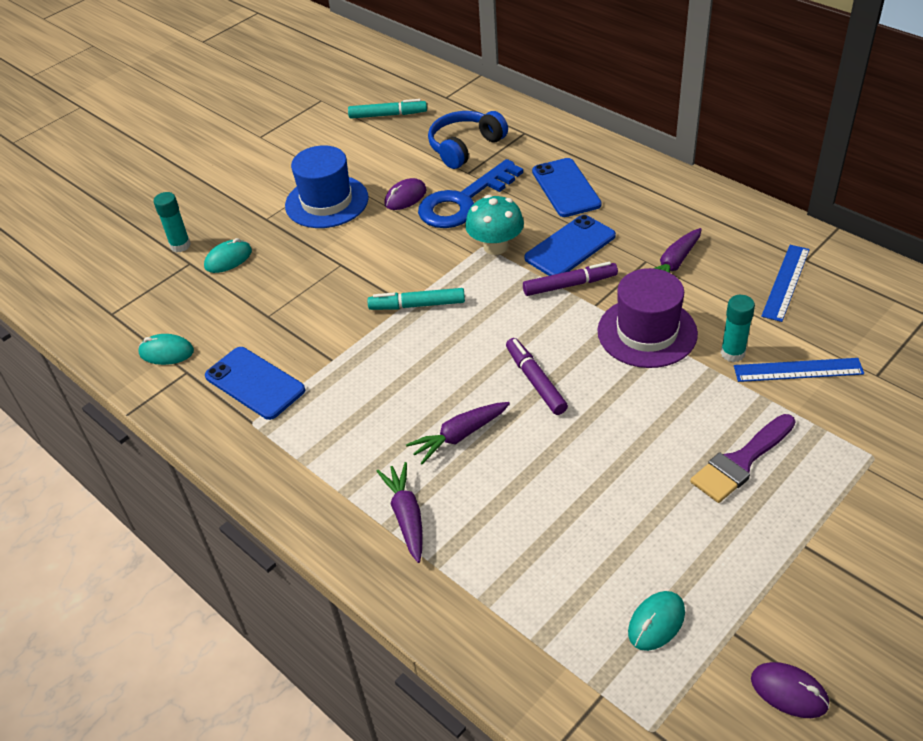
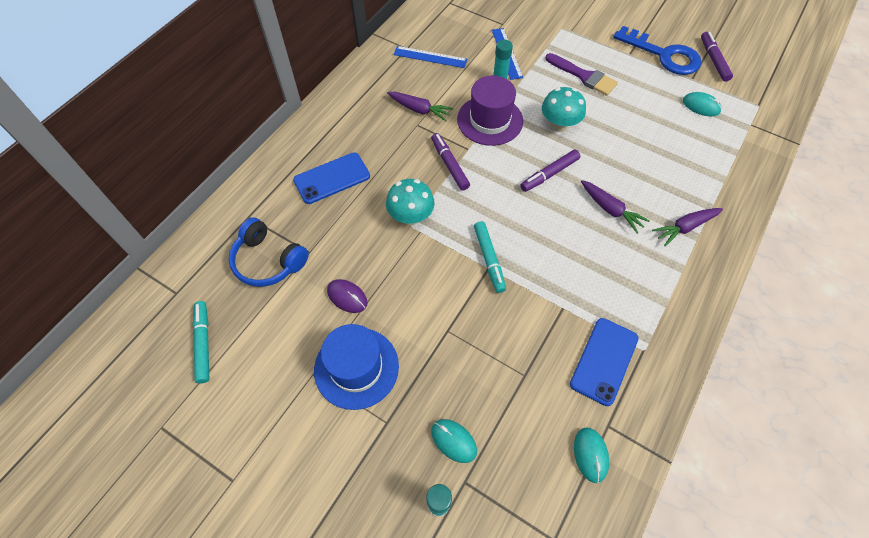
camera: 105 degrees left, 15 degrees up
blue key [418,159,523,228] -> blue key moved to [613,26,702,75]
blue phone [524,215,616,276] -> none
purple mouse [751,662,830,718] -> purple marker [701,32,733,82]
none -> turquoise mushroom [542,87,586,132]

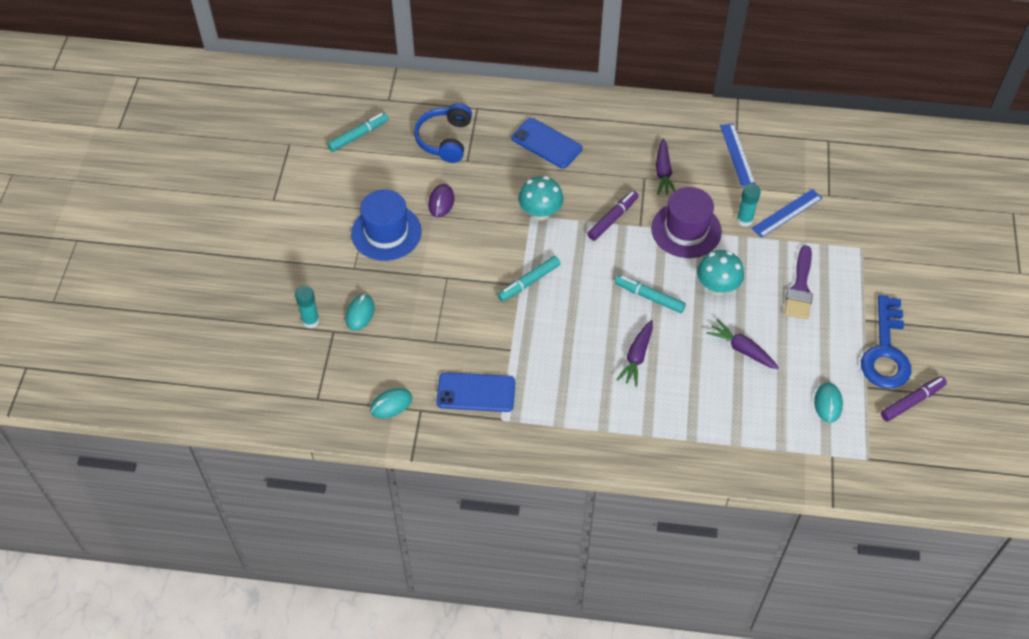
camera: 65 degrees right, 5 degrees down
purple marker [520,150,580,192] -> turquoise marker [615,275,686,313]
purple carrot [652,208,723,246] -> purple carrot moved to [706,319,779,369]

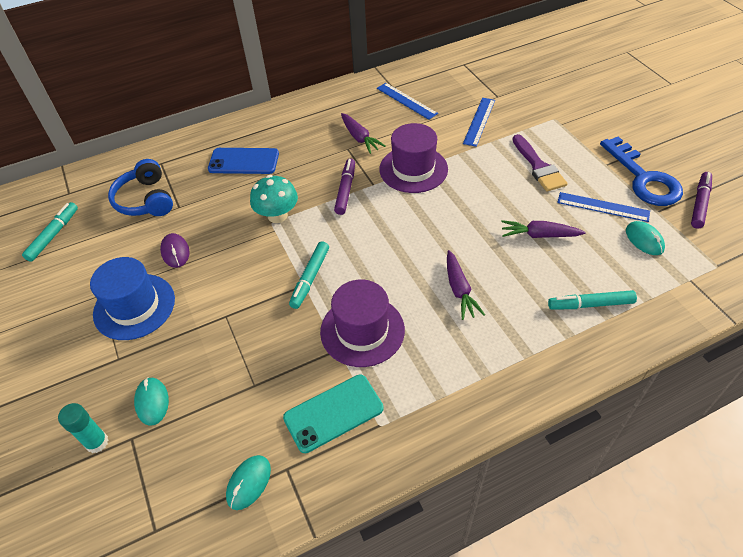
camera: 30 degrees left, 5 degrees down
blue phone [436,372,515,412] -> turquoise phone [283,375,384,453]
turquoise marker [615,275,686,313] -> turquoise marker moved to [548,290,637,309]
turquoise mushroom [697,250,744,295] -> none
turquoise glue stick [737,184,761,227] -> none
none -> purple hat [320,280,405,367]
none -> blue ruler [557,192,650,222]

